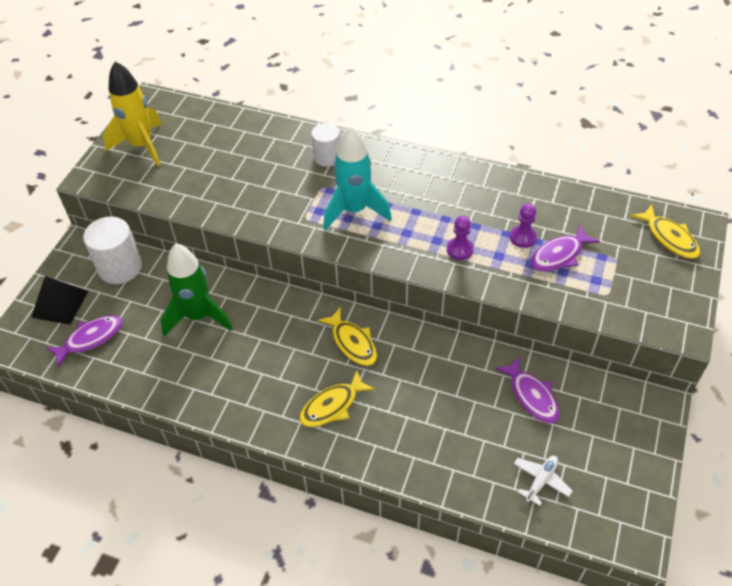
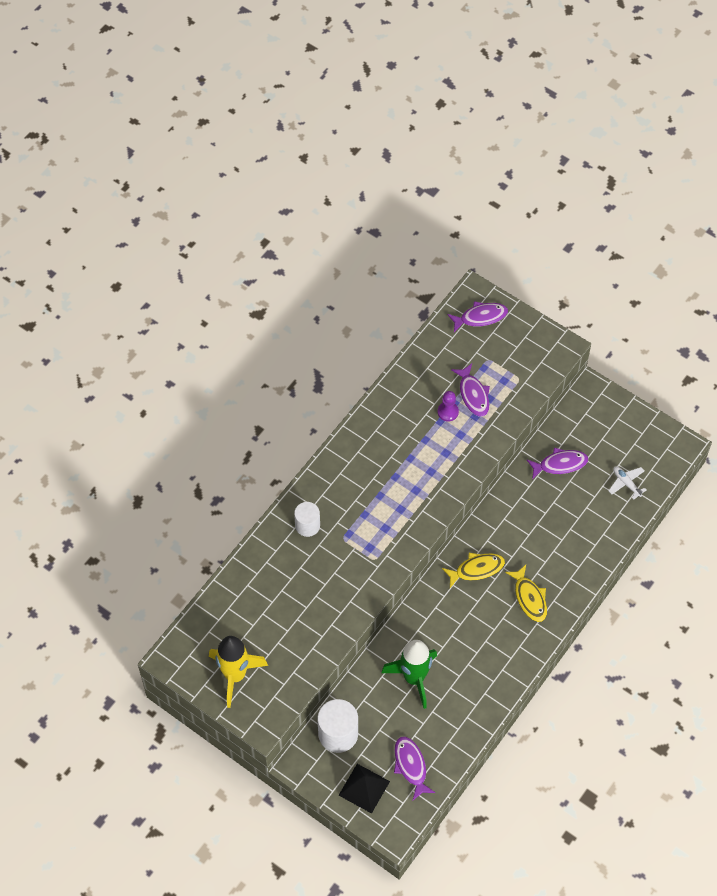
camera: 75 degrees left, 10 degrees up
turquoise rocket [323,126,392,231] -> none
purple pawn [447,216,474,260] -> none
yellow fish [631,204,700,259] -> purple fish [447,301,508,332]

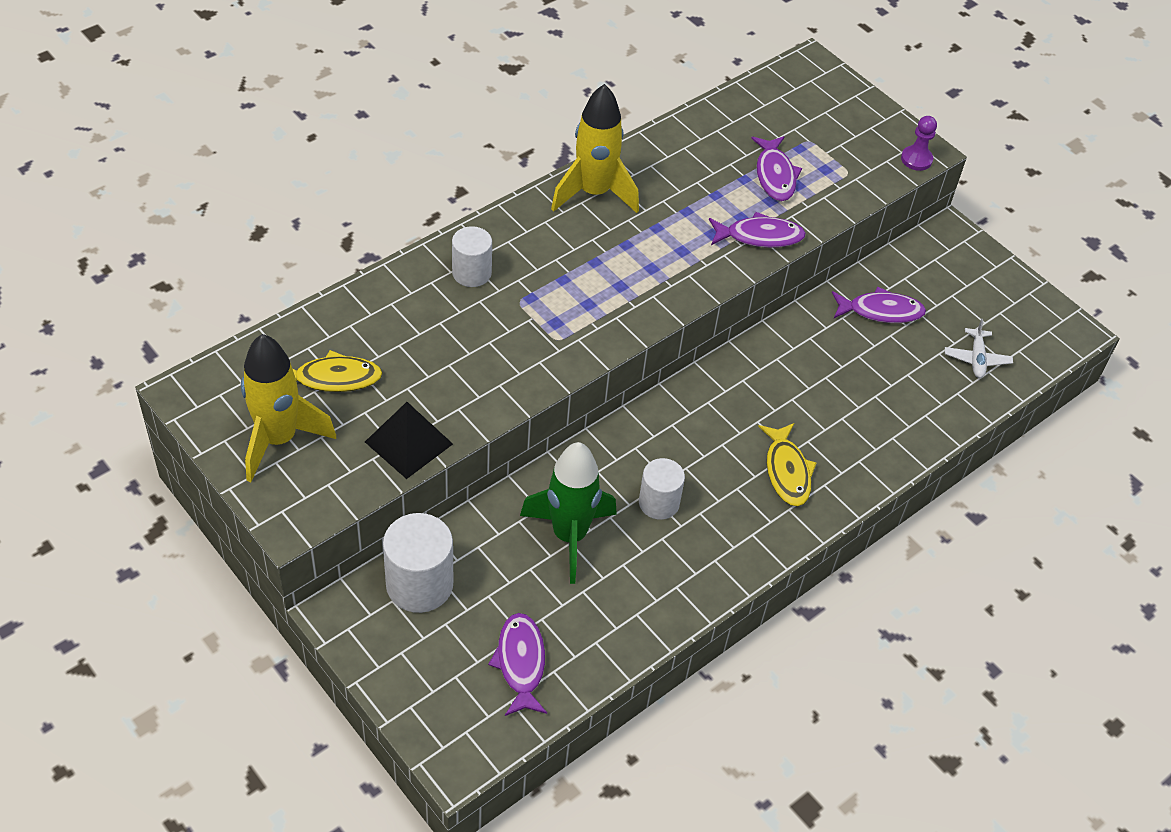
camera: 10 degrees right, 10 degrees down
black pyramid [339,764,390,814] -> black pyramid moved to [365,402,453,479]
purple pawn [438,391,459,421] -> purple pawn moved to [901,116,937,171]
yellow fish [442,553,505,588] -> yellow fish moved to [292,350,382,392]
purple fish [447,301,508,332] -> purple fish moved to [709,212,806,248]
white plane [608,466,646,500] -> white plane turned 150 degrees counterclockwise [945,319,1013,378]
none -> yellow rocket [551,84,639,213]
none -> white cylinder [639,458,685,520]

